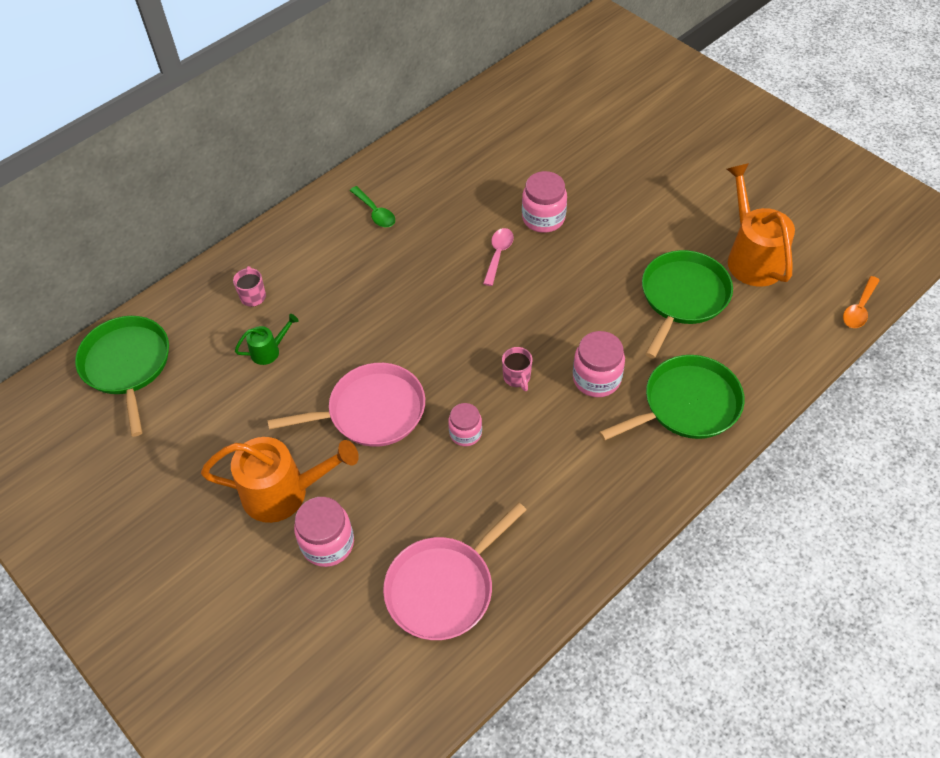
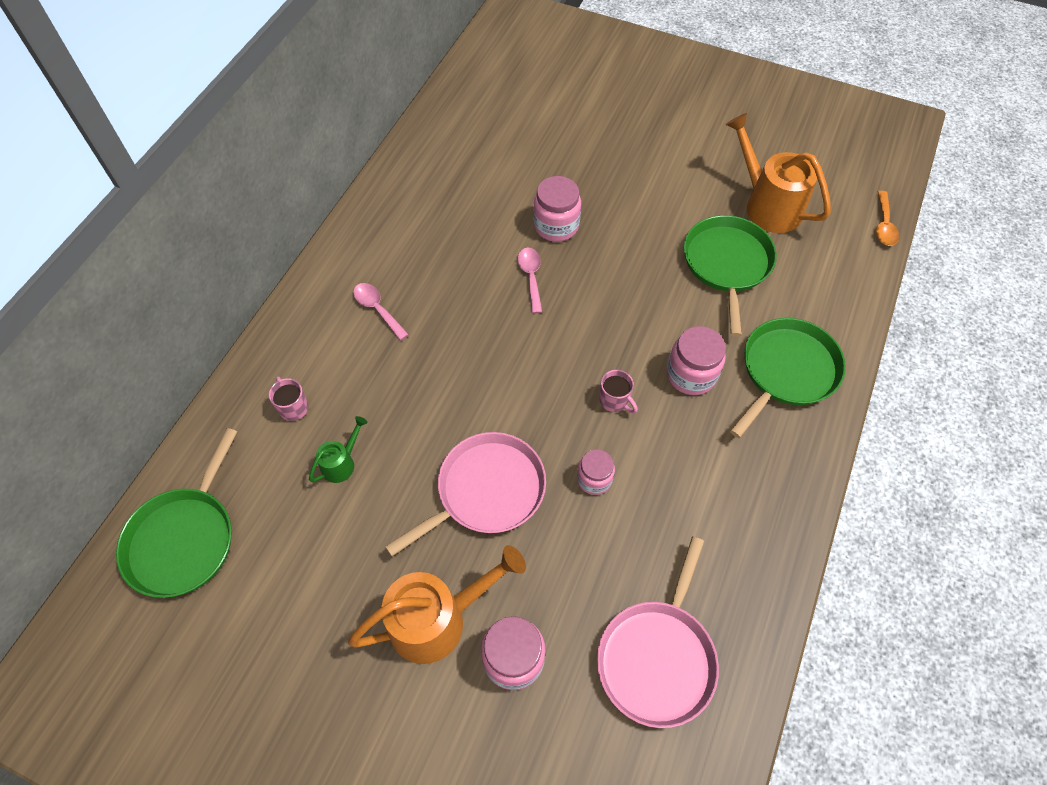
camera: 25 degrees left, 5 degrees up
green pan [75,316,169,437] -> green pan turned 120 degrees counterclockwise [116,428,237,598]
green spoon [350,186,395,227] -> none
none -> pink spoon [353,283,409,340]

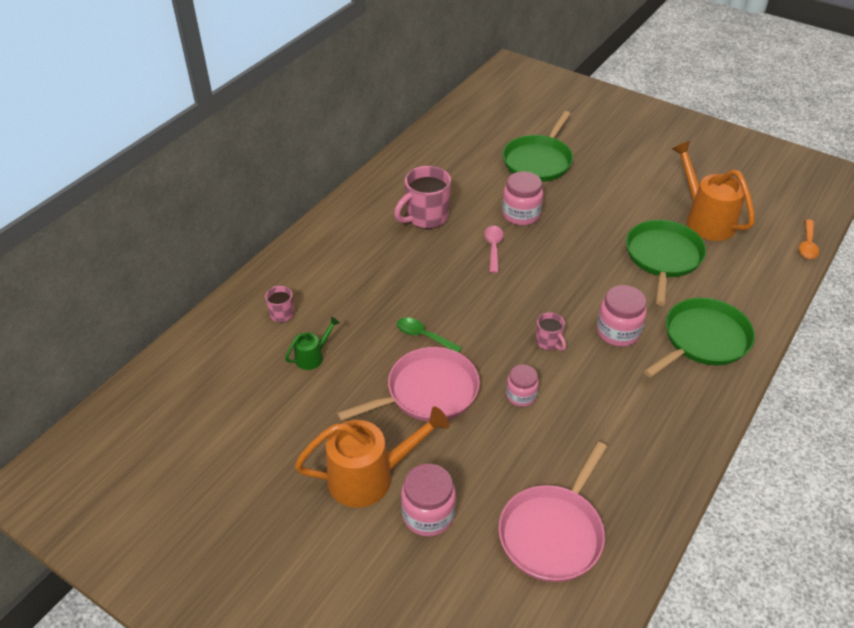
camera: 10 degrees right, 15 degrees down
green pan [116,428,237,598] -> green pan moved to [503,111,573,182]
pink spoon [353,283,409,340] -> none
none -> pink mug [394,166,451,229]
none -> green spoon [397,317,462,353]

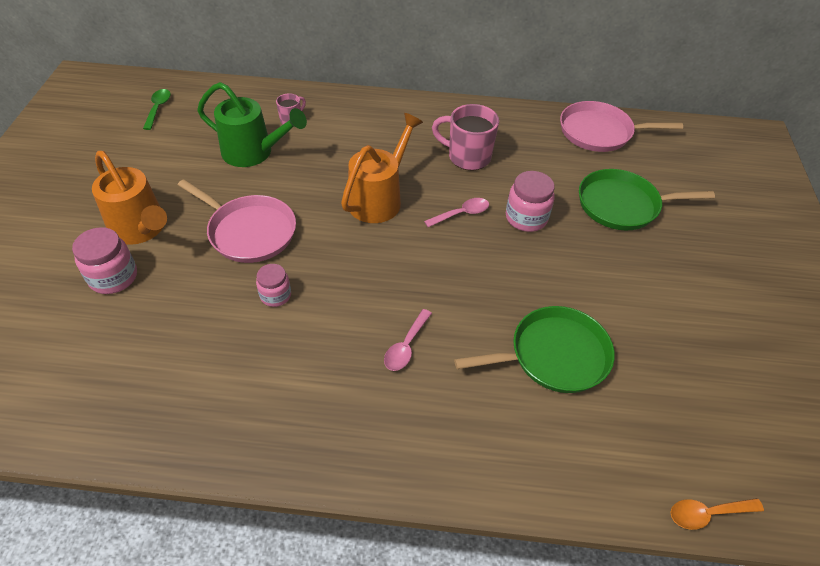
camera: 60 degrees right, 5 degrees up
green watering can [285,317,340,370] -> green watering can [197,82,307,167], size x2.05
green spoon [397,317,462,353] -> green spoon moved to [143,89,171,130]
pink pan [498,441,607,582] -> pink pan moved to [560,101,683,152]
pink mug [536,312,566,351] -> none
pink jar [597,285,647,347] -> pink spoon [384,309,432,371]
green pan [644,298,755,378] -> none
orange watering can [672,141,755,241] -> orange watering can moved to [341,113,423,223]

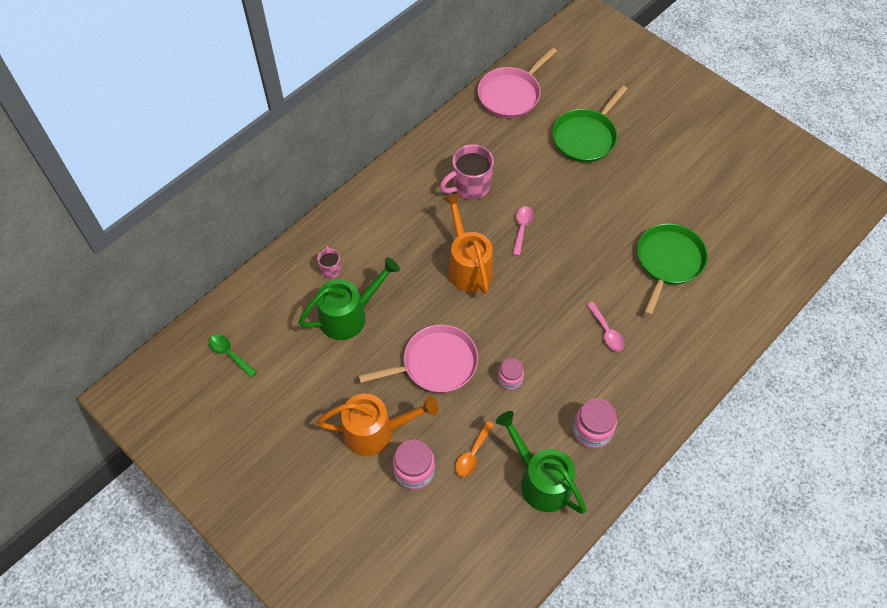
camera: 50 degrees left, 10 degrees up
pink jar [506,171,555,232] -> pink jar moved to [573,399,617,449]
orange spoon [670,498,764,530] -> orange spoon moved to [455,421,494,477]
none -> green watering can [496,411,587,514]

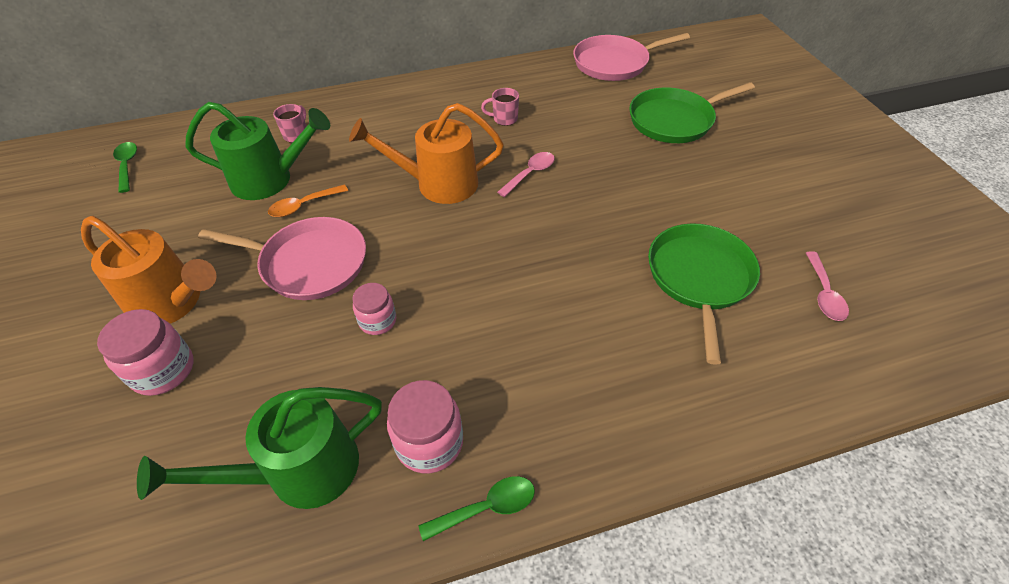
camera: 30 degrees right, 10 degrees down
pink mug [440,144,494,200] -> pink mug [481,88,519,126], size x0.53
orange watering can [443,193,493,294] -> orange watering can turned 105 degrees counterclockwise [349,103,504,204]
orange spoon [455,421,494,477] -> orange spoon moved to [268,184,348,217]
green watering can [496,411,587,514] -> green watering can turned 105 degrees counterclockwise [137,387,382,509]
pink spoon [586,302,625,351] -> pink spoon moved to [806,251,849,321]
green pan [637,223,708,316] -> green pan turned 45 degrees counterclockwise [648,223,760,365]
none -> green spoon [418,476,535,541]

